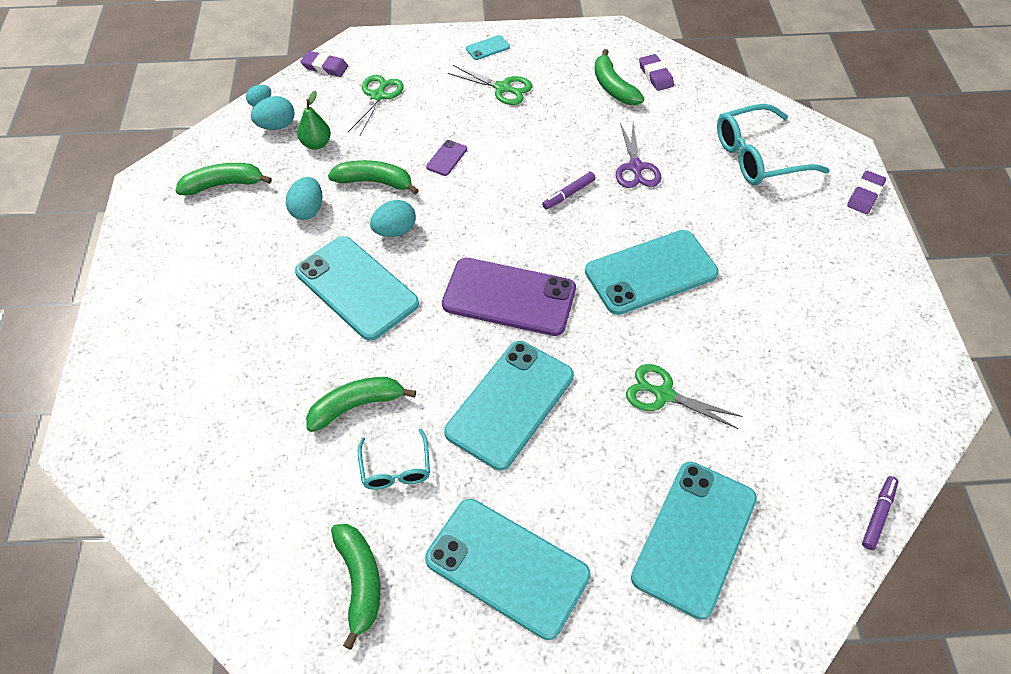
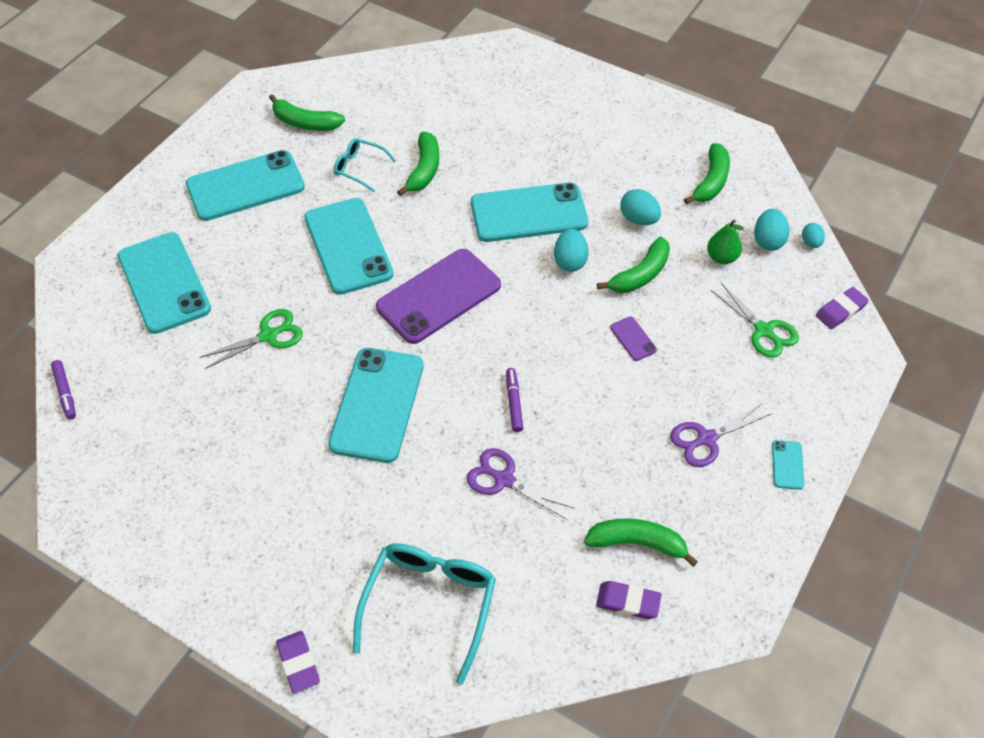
camera: 125 degrees right, 0 degrees up
green scissors [448,65,532,105] -> purple scissors [670,403,772,467]

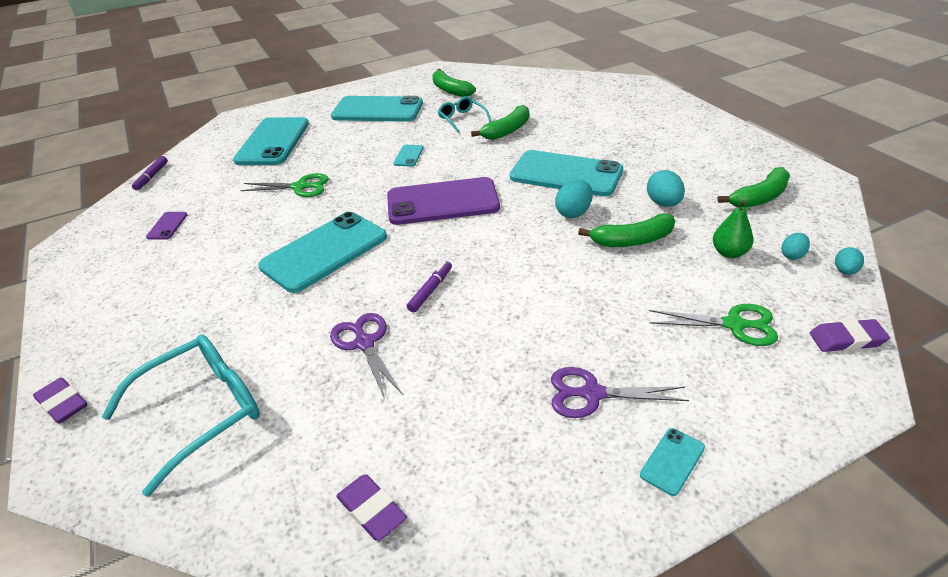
camera: 35 degrees right, 15 degrees down
purple eraser [276,631,320,693] -> purple eraser turned 60 degrees counterclockwise [33,377,87,424]
turquoise phone [304,198,394,295] -> turquoise phone [393,145,424,167], size x0.41
green banana [584,518,698,567] -> none
purple phone [610,316,657,361] -> purple phone moved to [146,212,187,239]
green scissors [711,283,799,358] -> green scissors turned 75 degrees counterclockwise [649,304,778,346]
turquoise egg [754,209,789,251] -> turquoise egg [781,233,810,260], size x0.63

